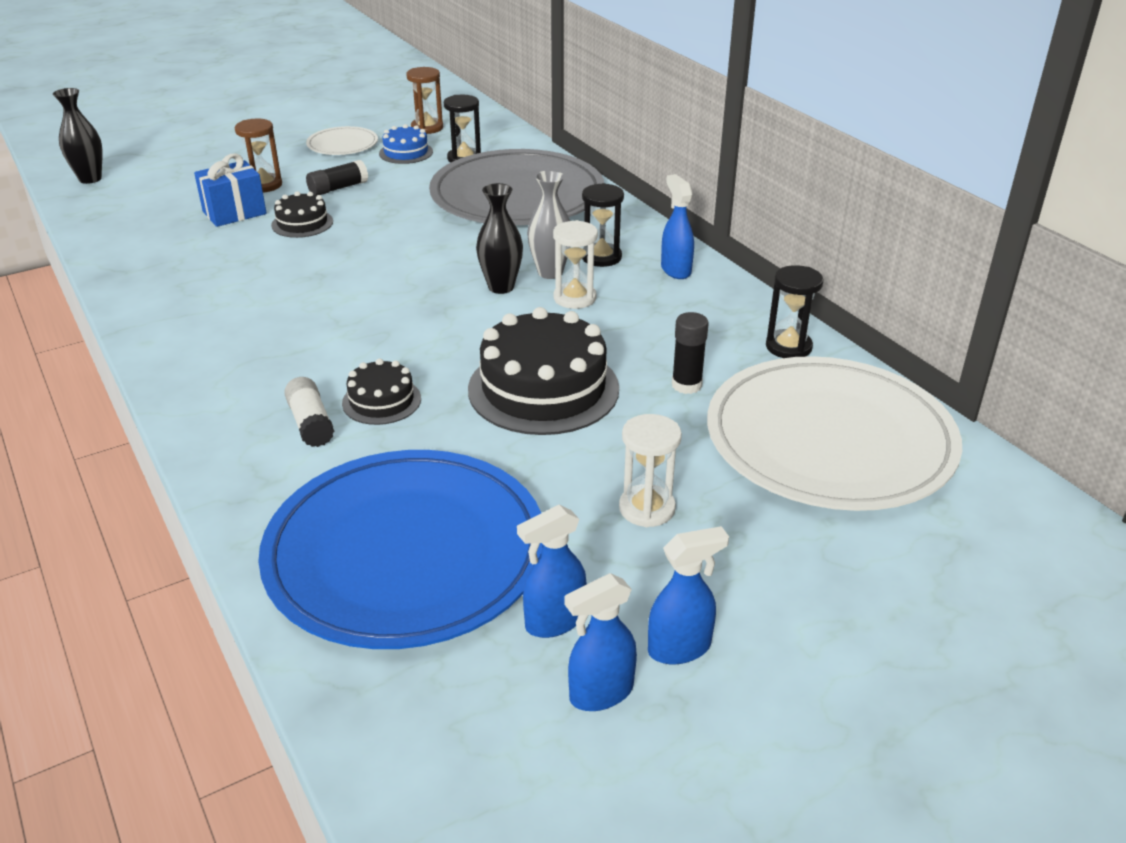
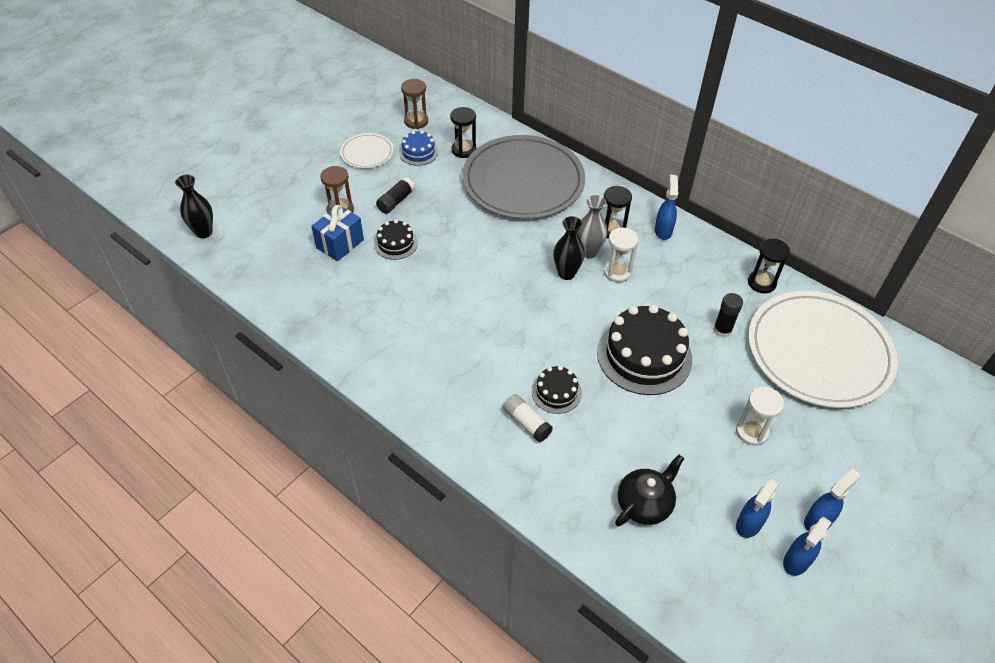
camera: 20 degrees left, 15 degrees up
blue plate [258,450,543,649] -> black teapot [615,455,684,527]
blue spray bottle [661,174,694,279] -> blue spray bottle turned 45 degrees clockwise [655,175,678,240]

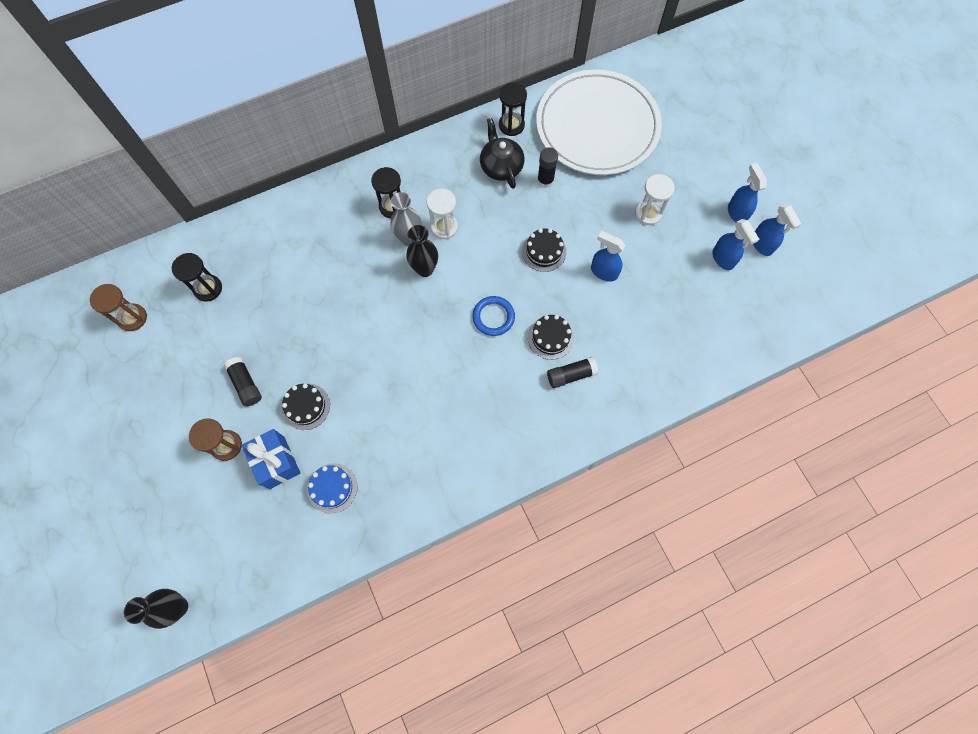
camera: 65 degrees left, 20 degrees up
white plate [340,133,394,168] -> none
blue cake [399,130,439,166] -> blue cake moved to [307,463,357,513]
grey plate [462,135,585,219] -> none
white glue stick [503,394,553,442] -> black glue stick [547,357,598,388]
black cake [597,305,692,395] -> black cake [522,228,566,272], size x0.51
black teapot [615,455,684,527] -> black teapot moved to [480,118,525,189]
blue spray bottle [655,175,678,240] -> blue spray bottle moved to [591,231,626,282]
none -> blue ring [472,296,515,336]

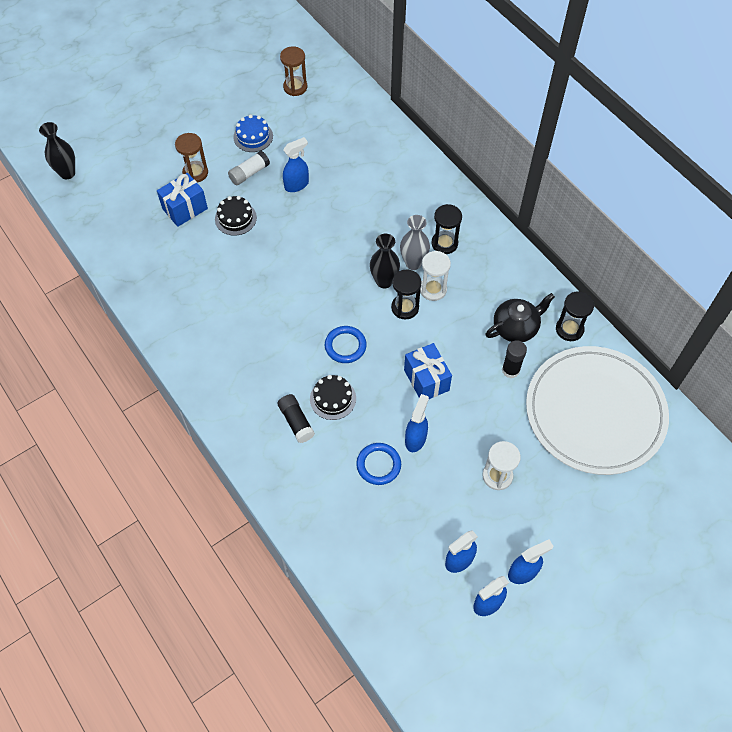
camera: 80 degrees right, 10 degrees down
black hourglass [172,253,222,302] -> black hourglass moved to [391,269,422,320]
black glue stick [224,357,262,406] -> white glue stick [228,151,270,185]
blue cake [307,463,357,513] -> blue cake moved to [233,115,273,152]
black cake [522,228,566,272] -> blue gift [404,343,452,399]
none -> blue spray bottle [283,137,309,192]
none -> blue ring [356,443,401,485]

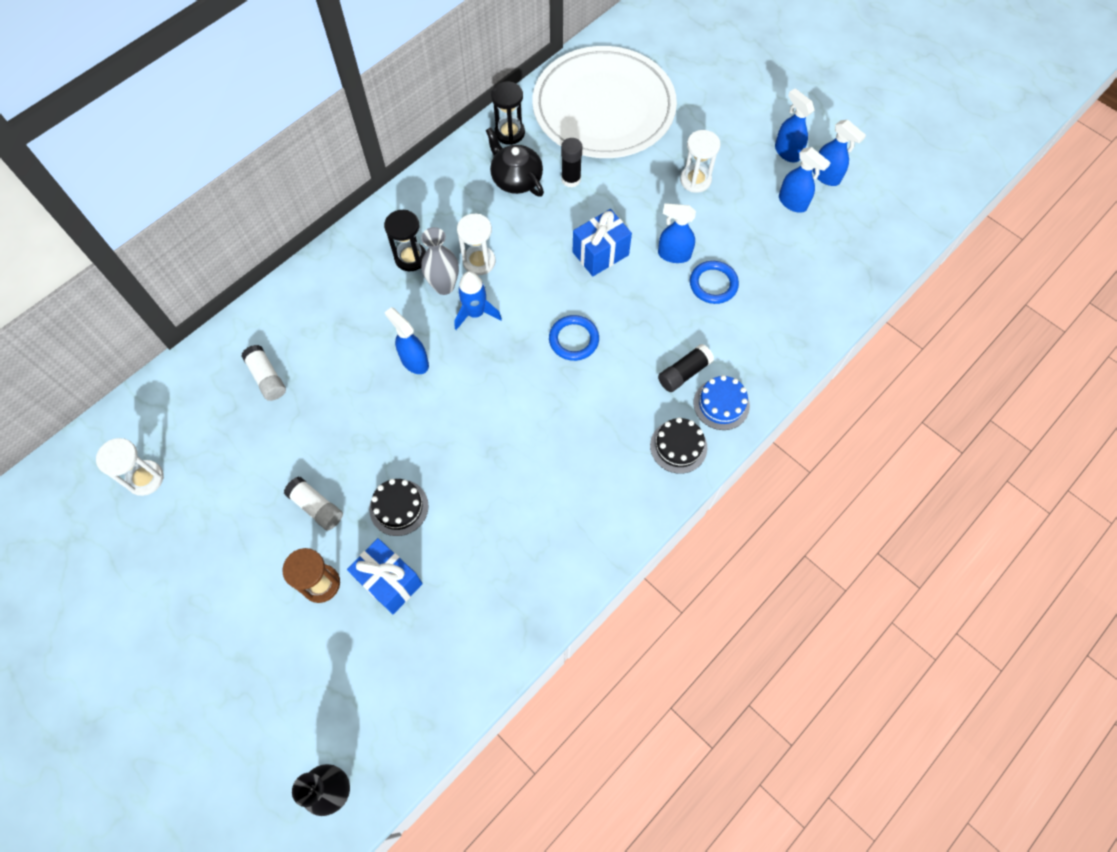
camera: 100 degrees left, 5 degrees up
blue cake [233,115,273,152] -> blue cake moved to [694,375,750,430]
brown hourglass [280,47,307,96] -> white hourglass [96,438,164,496]
blue spray bottle [283,137,309,192] -> blue spray bottle moved to [384,307,429,374]
black cake [310,375,356,420] -> black cake moved to [650,417,707,474]
black vase [370,234,400,289] -> blue rocket [455,271,502,330]
black hourglass [391,269,422,320] -> none
none -> white glue stick [241,345,286,401]

